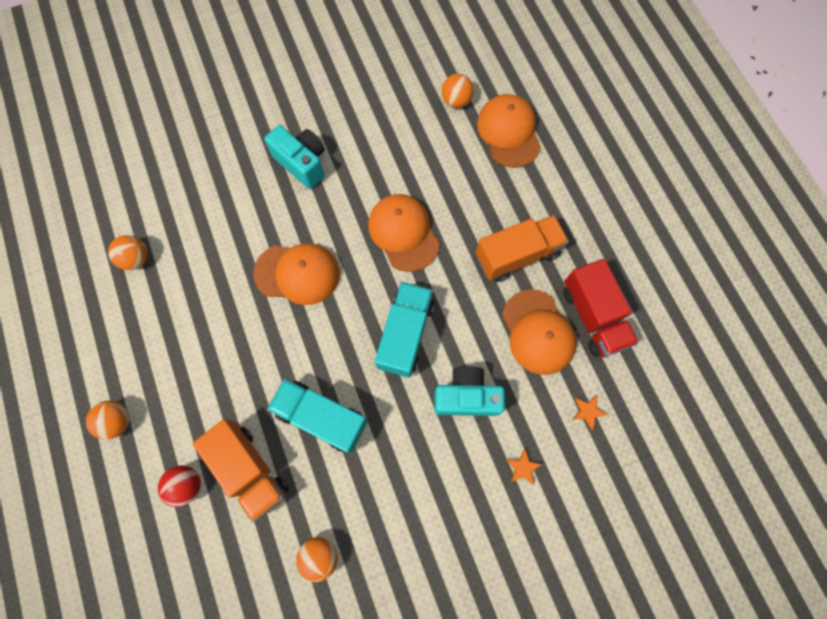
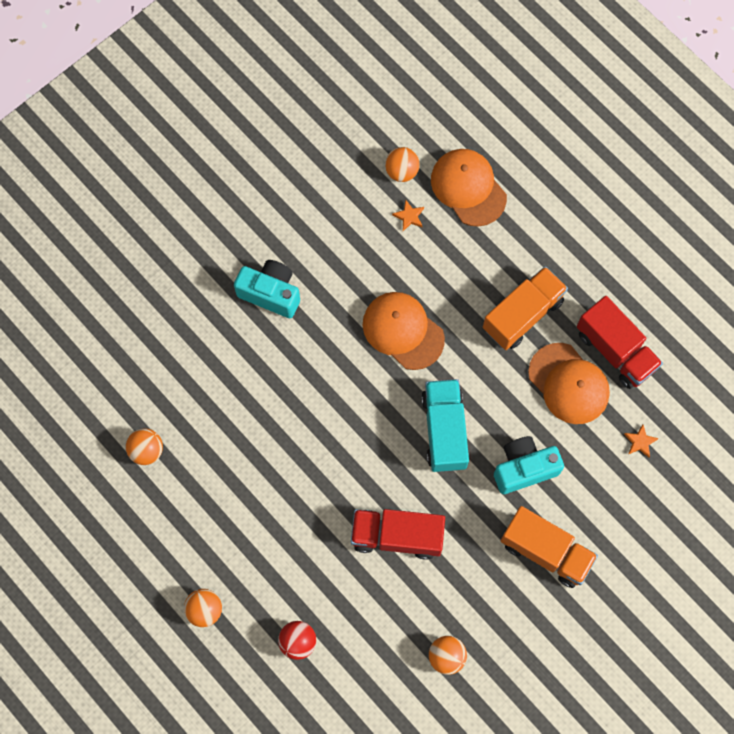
camera: 20 degrees left, 0 degrees up
orange truck [192,419,289,522] -> orange truck moved to [500,506,598,588]
orange cap [253,243,340,305] -> none
turquoise truck [267,378,368,453] -> red truck [351,509,445,560]
orange star [506,448,542,485] -> orange star moved to [392,200,424,231]

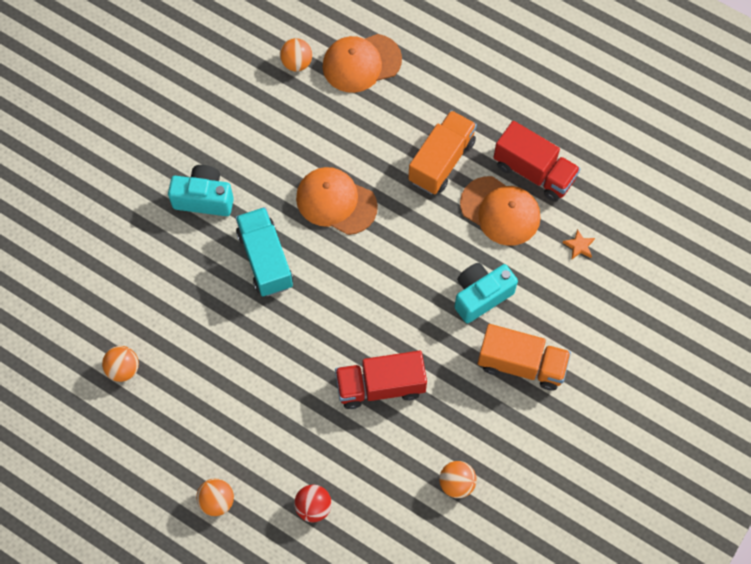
camera: 15 degrees left, 5 degrees down
orange star [392,200,424,231] -> none
turquoise truck [421,379,469,472] -> turquoise truck moved to [236,207,293,297]
orange cap [431,149,507,227] -> orange cap turned 60 degrees counterclockwise [323,34,402,93]

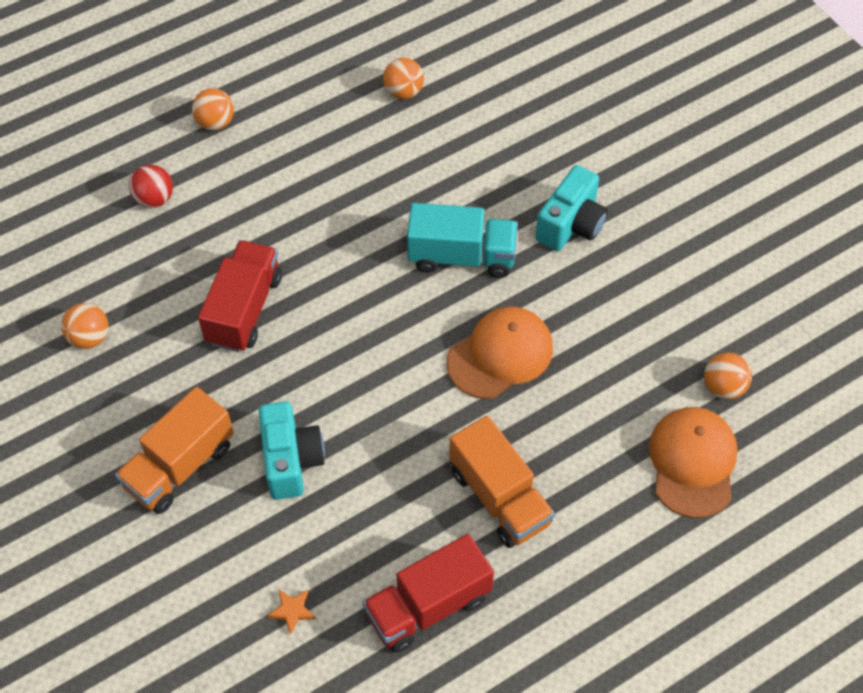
camera: 115 degrees right, 10 degrees down
orange cap [460,176,540,246] -> none

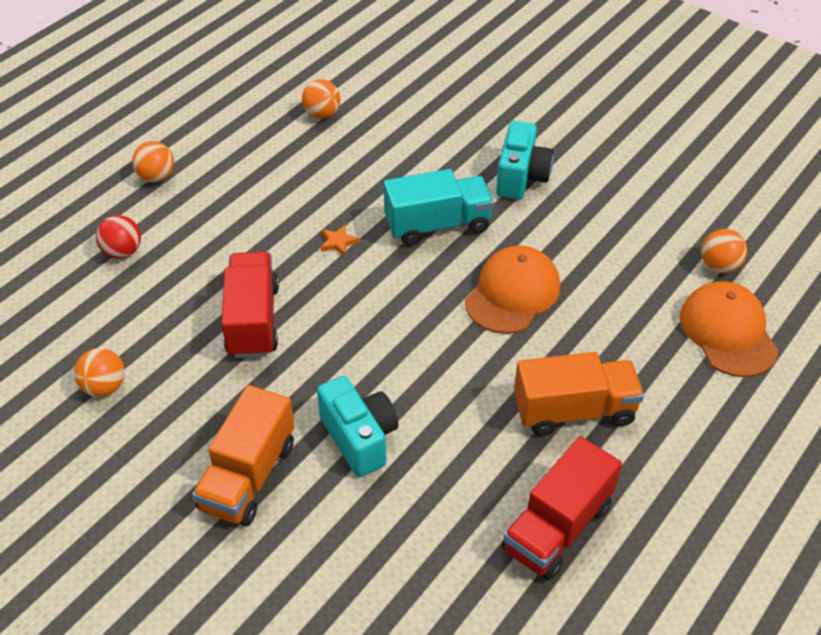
camera: 20 degrees left, 10 degrees down
orange star [267,590,316,635] -> orange star moved to [321,224,360,257]
orange truck [449,415,555,548] -> orange truck turned 45 degrees counterclockwise [514,352,644,436]

